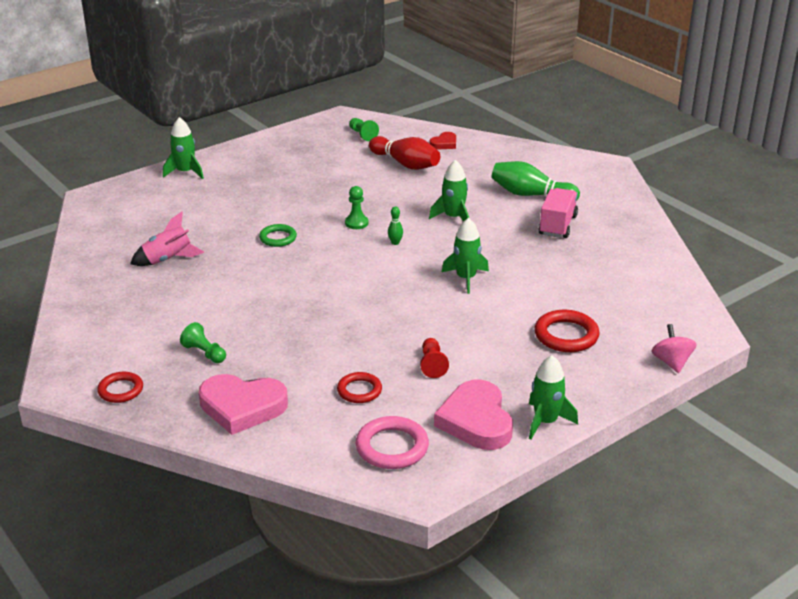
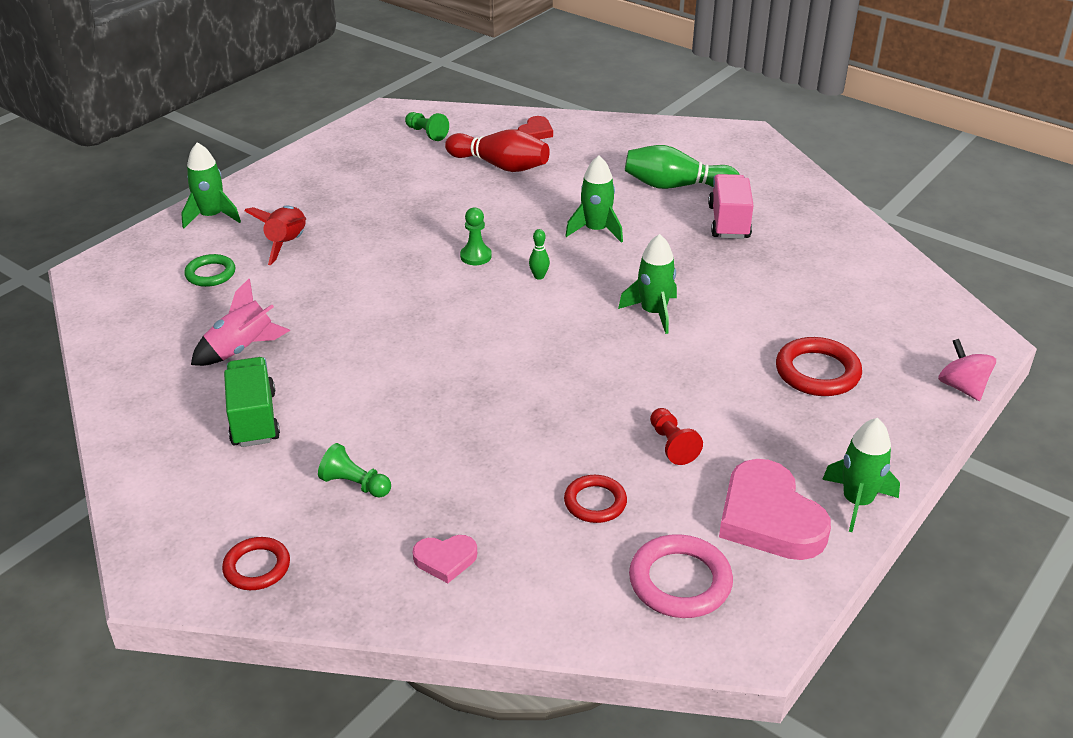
camera: 15 degrees left, 5 degrees up
pink heart [199,374,288,435] -> pink heart [413,535,477,583], size x0.50
green ring [259,224,297,247] -> green ring moved to [184,254,235,287]
none -> green truck [224,357,280,447]
none -> red rocket [244,206,306,265]

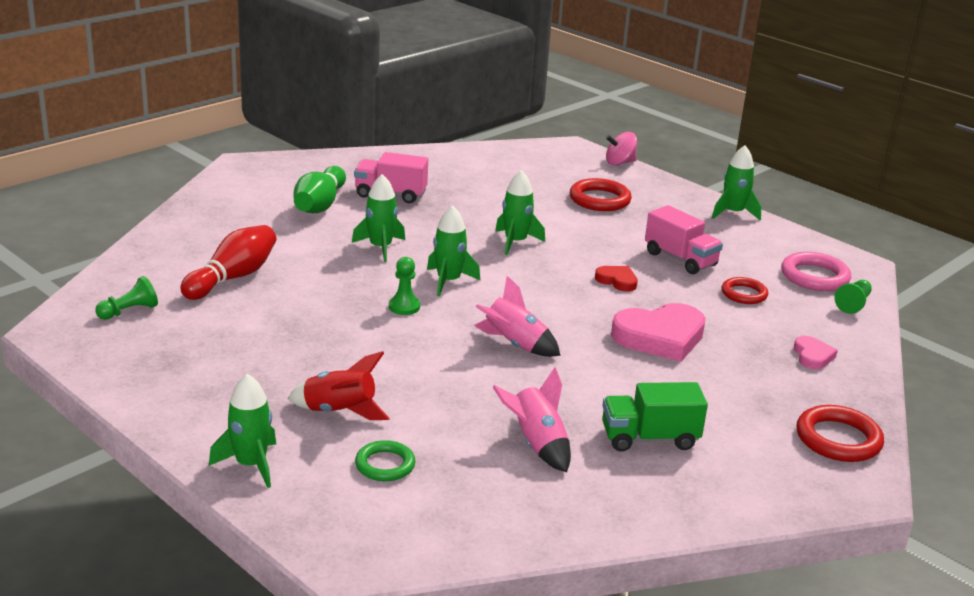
camera: 85 degrees left, 10 degrees down
red ring [222,537,290,590] -> red ring [797,405,884,462], size x1.53
green pawn [318,443,391,498] -> green pawn moved to [835,280,872,314]
red heart [518,116,553,139] -> red heart moved to [595,266,638,292]
green bowling pin [529,229,550,280] -> green rocket [427,205,481,296]
red pawn [650,408,703,465] -> pink truck [645,205,723,274]
pink heart [719,459,831,560] -> pink heart moved to [611,303,706,362]
none -> pink rocket [474,276,561,357]

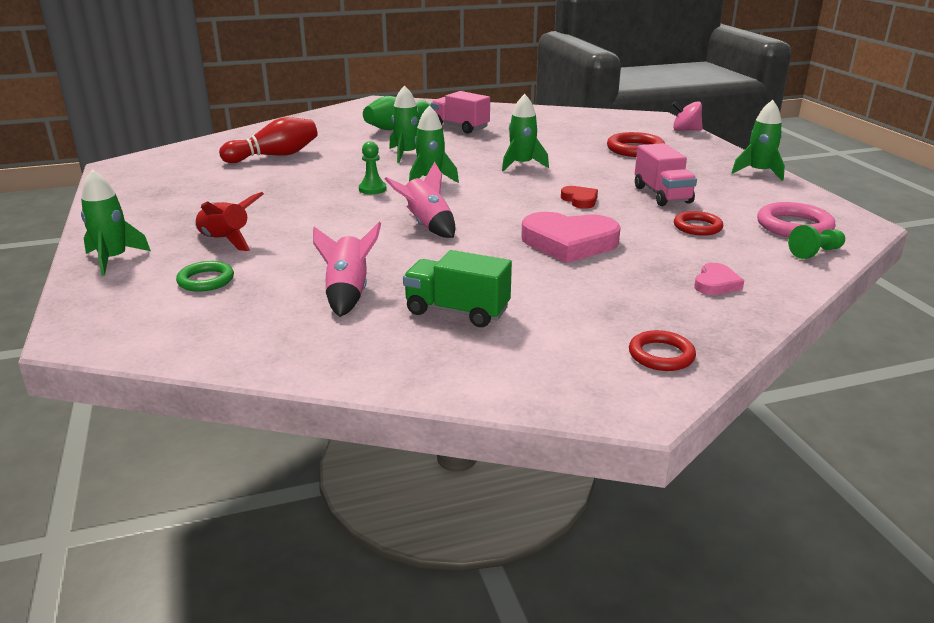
camera: 30 degrees right, 0 degrees up
green pawn [95,276,158,320] -> none
red ring [797,405,884,462] -> red ring [629,330,696,371], size x0.65

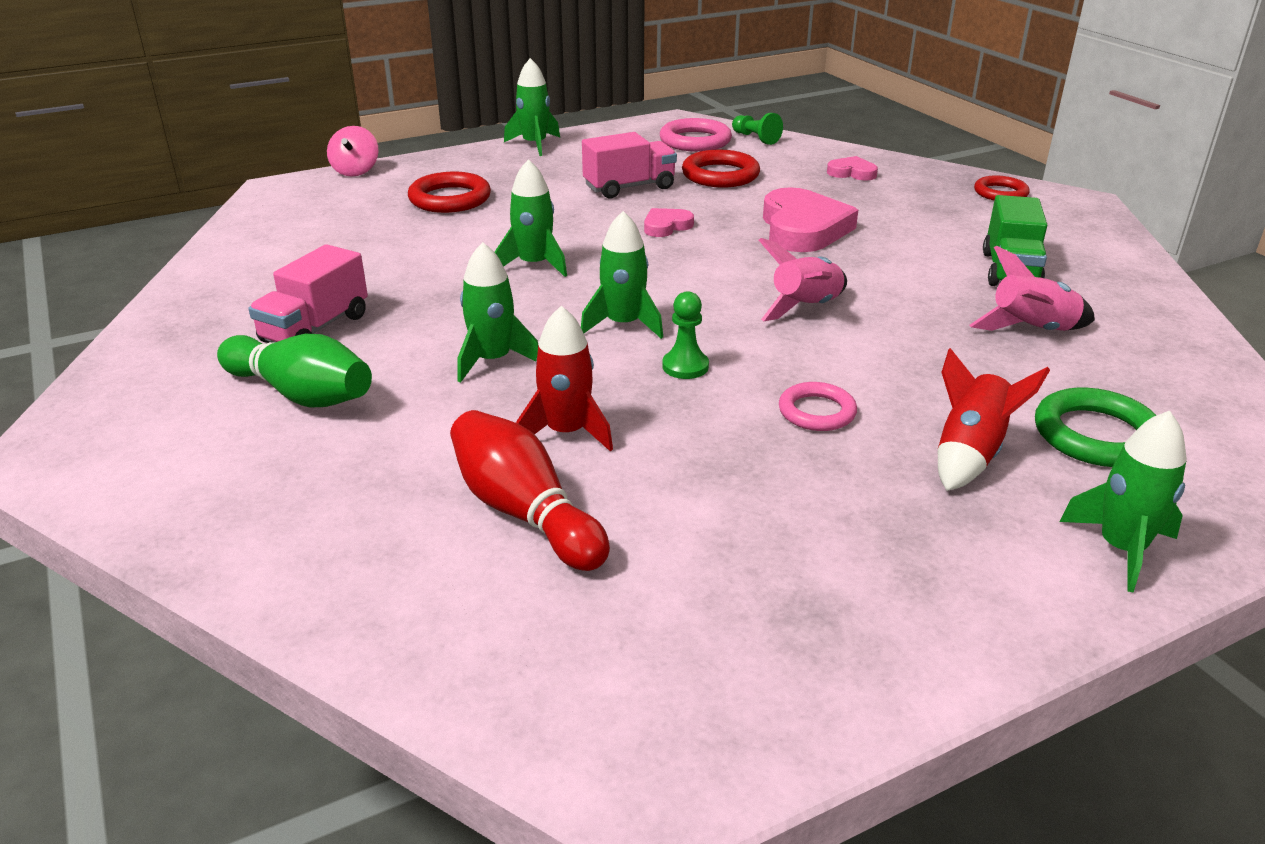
camera: 100 degrees left, 5 degrees up
green ring [176,261,234,292] -> green ring [1035,388,1157,467], size x1.53
red heart [561,186,598,209] -> pink heart [644,208,694,237]
red ring [674,211,723,236] -> red ring [682,150,760,188], size x1.53
none -> red rocket [516,306,613,452]
none -> pink ring [779,382,857,431]

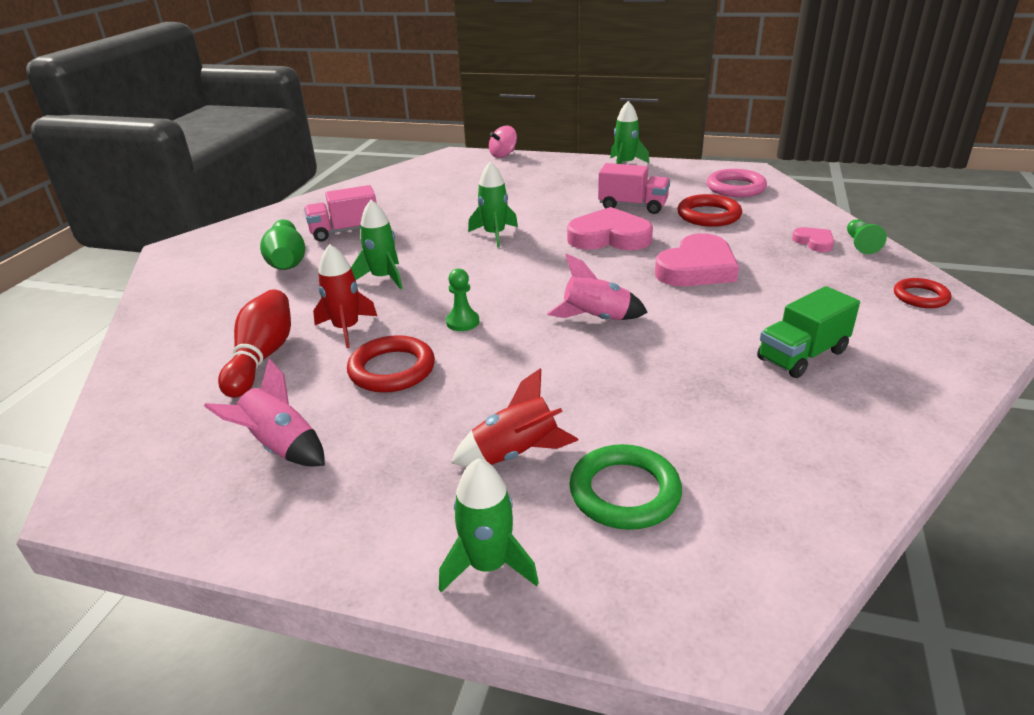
camera: 45 degrees right, 0 degrees up
red ring [408,172,491,213] -> red ring moved to [347,335,435,393]
green rocket [581,211,663,339] -> none
pink heart [644,208,694,237] -> pink heart [567,207,653,250], size x2.00
green pawn [732,113,783,145] -> green pawn moved to [847,219,887,254]
pink ring [779,382,857,431] -> none
pink rocket [970,245,1095,331] -> pink rocket moved to [204,359,325,467]

